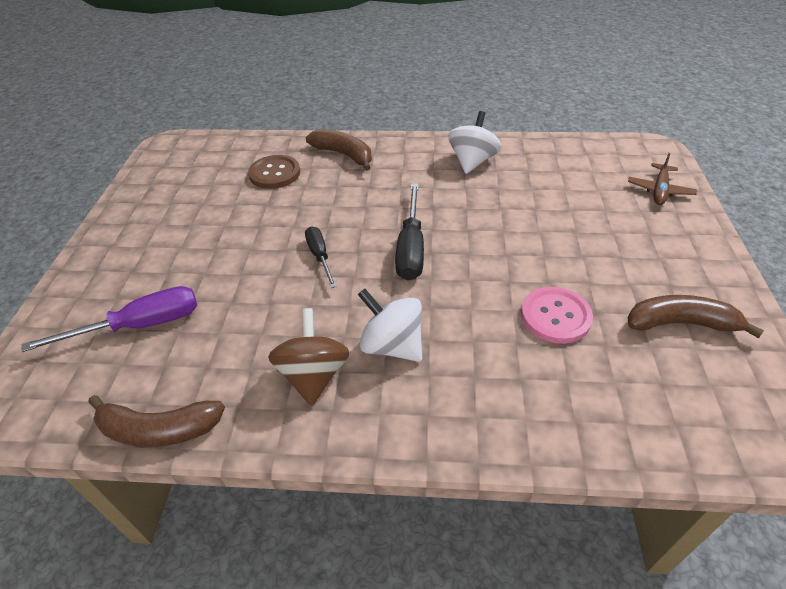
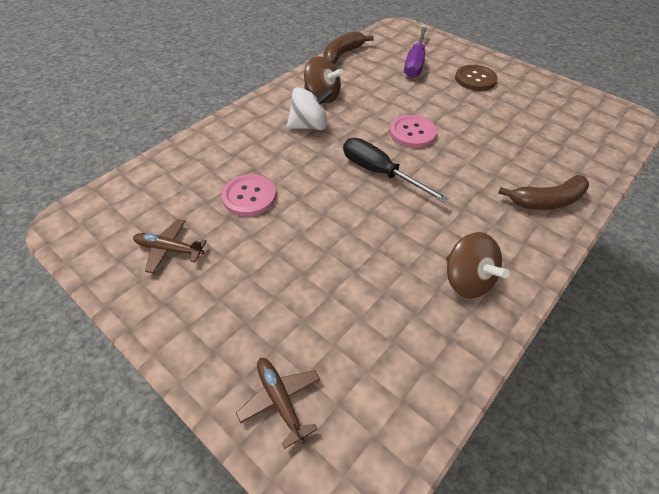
camera: 125 degrees right, 5 degrees up
brown button [248,155,300,189] -> brown button moved to [455,65,497,91]
black screwdriver [305,226,337,288] -> pink button [390,115,437,148]
white spinning top [448,111,501,174] -> brown spinning top [446,232,509,299]
brown banana [628,295,764,338] -> brown plane [133,219,206,274]

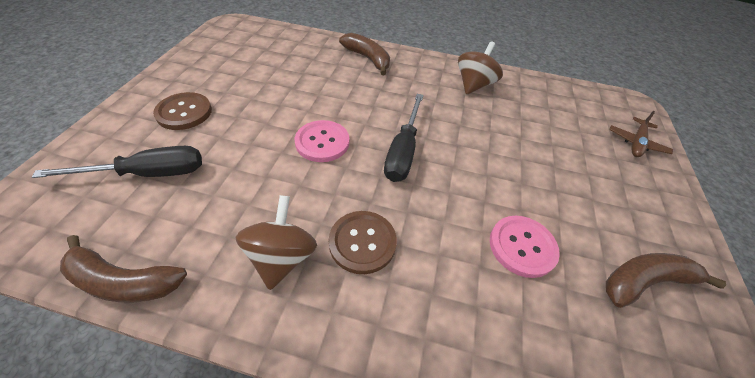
camera: 120 degrees left, 0 degrees up
brown plane [133,219,206,274] -> brown banana [606,253,726,308]
white spinning top [287,87,334,130] -> brown button [328,211,397,274]
purple screwdriver [404,27,427,78] -> black screwdriver [32,146,202,178]

